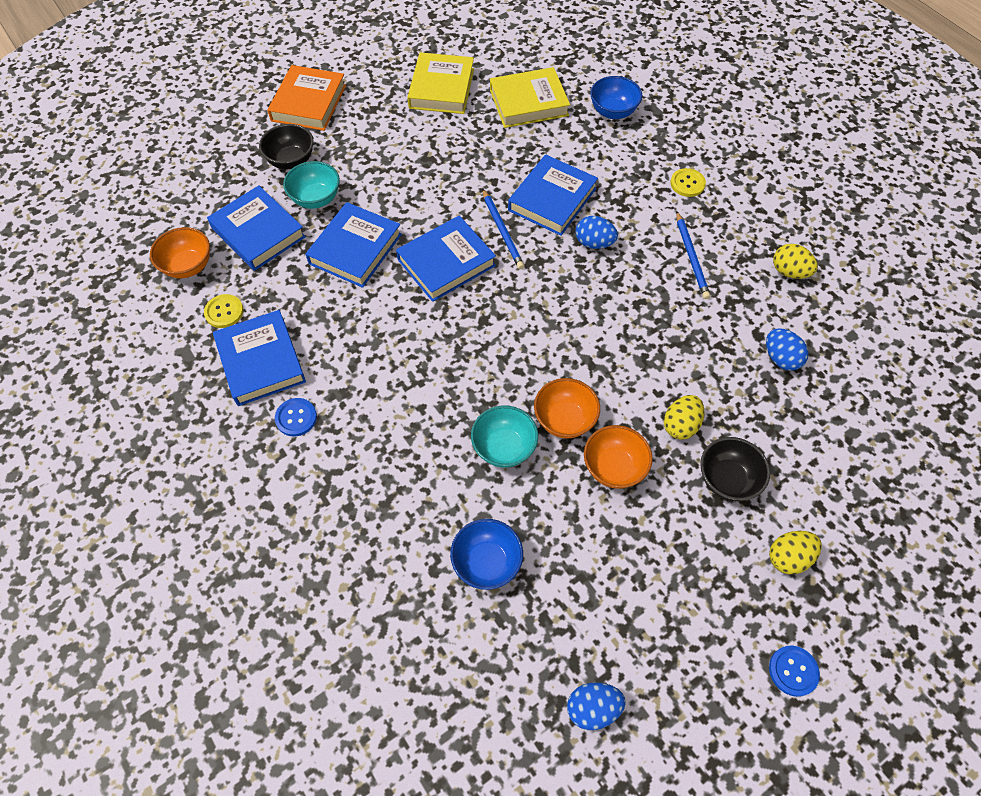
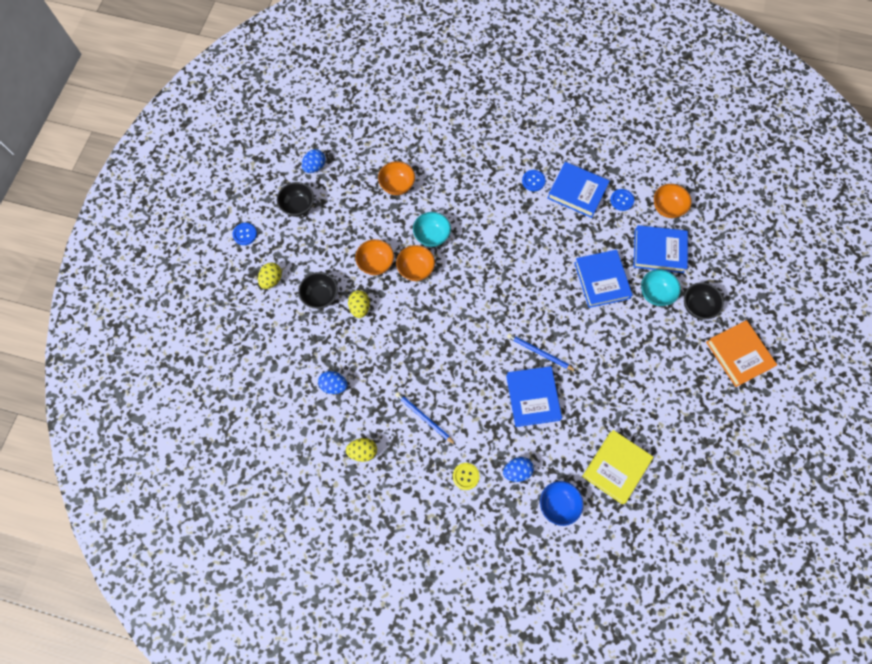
camera: 140 degrees right, 10 degrees up
yellow button [204,294,244,328] -> blue button [610,189,634,211]
blue book [396,216,496,302] -> none
yellow book [407,52,474,114] -> none
blue bowl [450,519,523,590] -> orange bowl [378,161,415,195]
blue egg [575,216,618,249] -> blue egg moved to [503,457,534,482]
none -> black bowl [277,182,314,217]

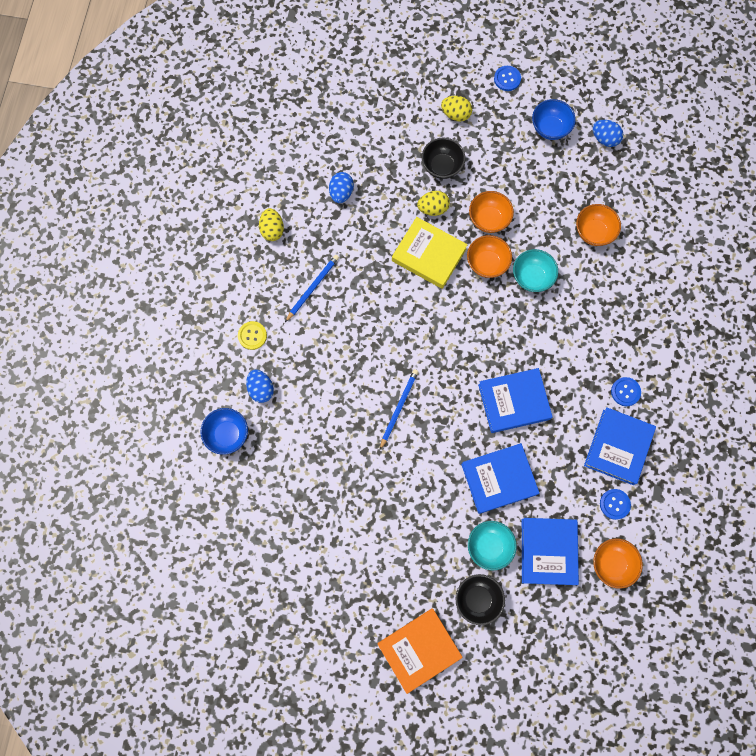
camera: 85 degrees right, 5 degrees up
black bowl [277,182,314,217] -> blue bowl [532,99,576,140]
blue book [506,366,562,427] -> blue book moved to [478,368,553,433]
yellow book [582,430,653,504] -> yellow book moved to [392,217,468,289]

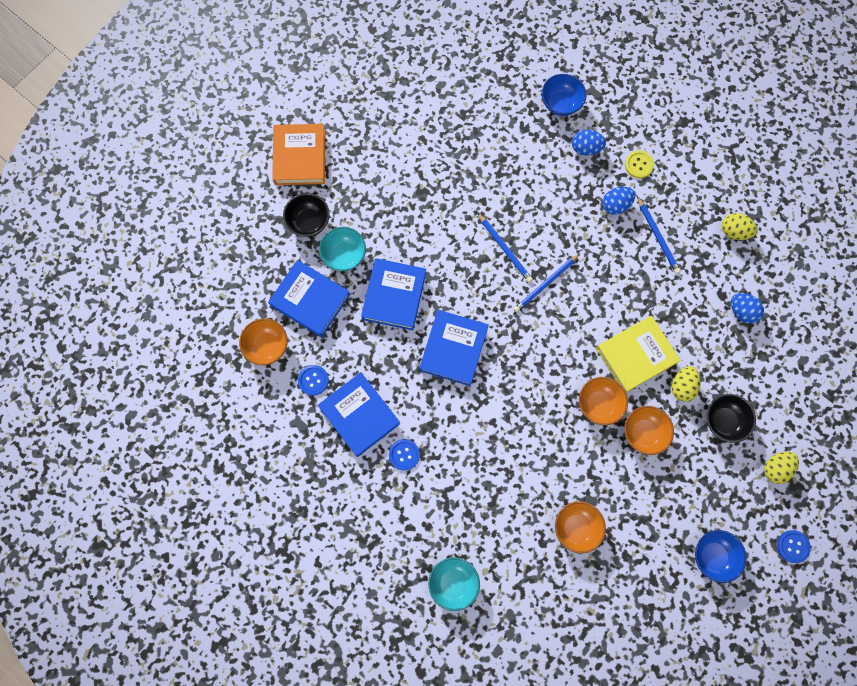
camera: 120 degrees right, 0 degrees up
turquoise bowl [513,249,558,292] -> turquoise bowl moved to [428,557,480,611]
blue egg [593,120,623,147] -> blue egg moved to [602,187,635,215]
none -> blue pencil [514,254,580,312]

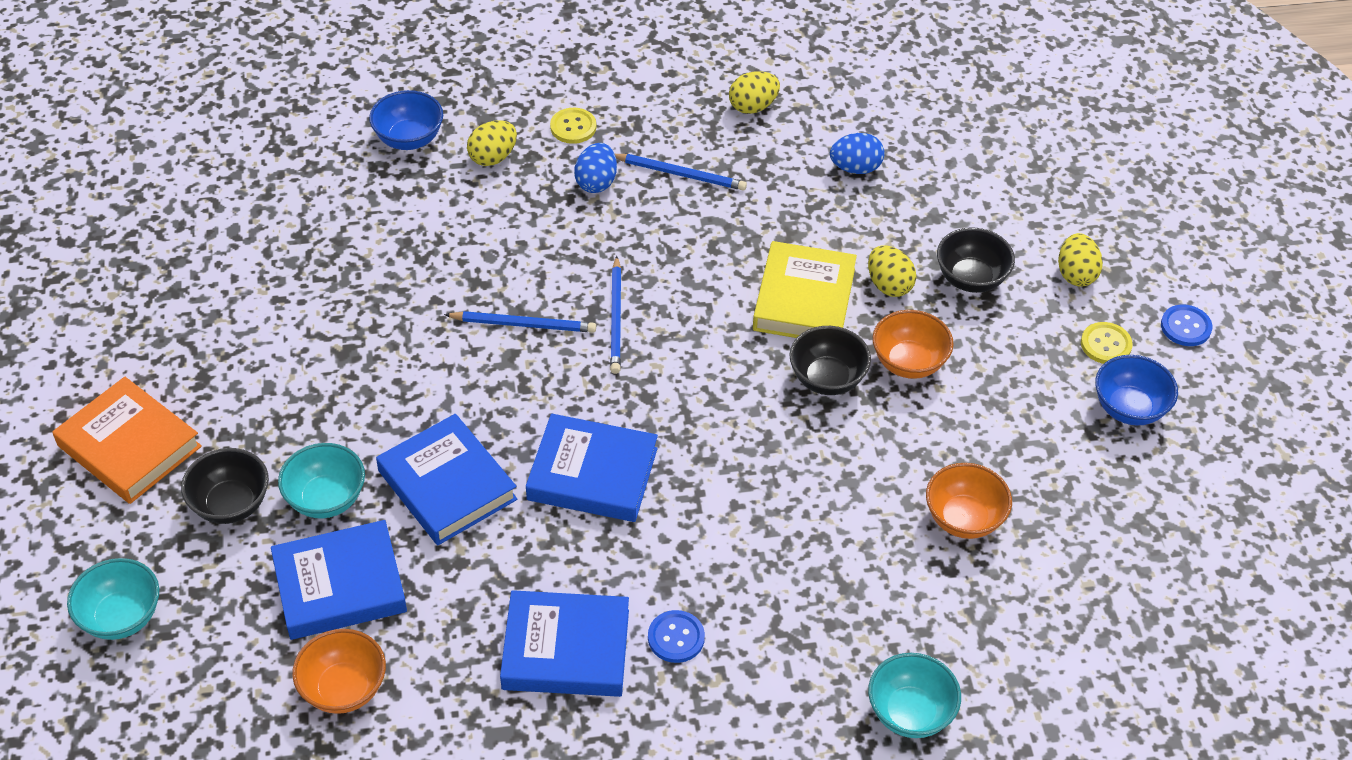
camera: 50 degrees left, 25 degrees down
blue button [298,365,329,395] -> none
blue book [419,310,489,386] -> blue book turned 45 degrees counterclockwise [526,414,658,522]
blue egg [572,130,606,155] -> yellow egg [467,120,517,166]
orange bowl [579,377,628,425] -> black bowl [789,326,871,395]
none -> turquoise bowl [67,558,159,640]
none -> yellow button [1081,322,1133,364]

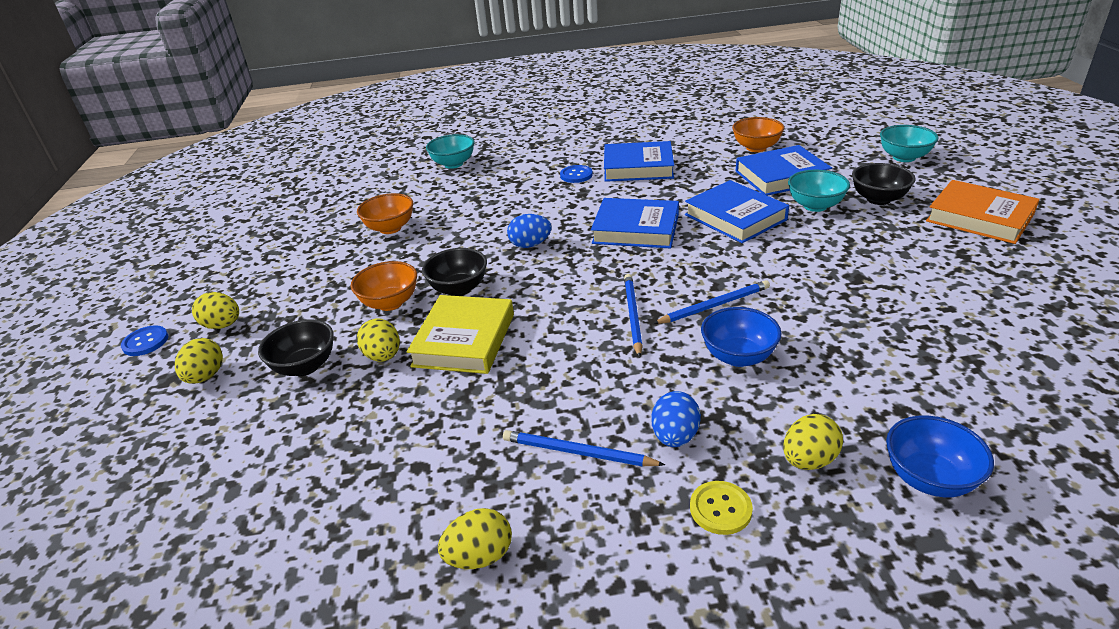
camera: 175 degrees left, 15 degrees down
blue pencil [444,311,596,333] -> blue pencil turned 150 degrees clockwise [653,280,770,324]
blue egg [830,133,885,174] -> blue egg moved to [507,214,551,248]
yellow button [1081,322,1133,364] -> yellow egg [192,292,239,329]
blue bowl [1095,355,1178,425] -> blue bowl moved to [701,307,781,367]

